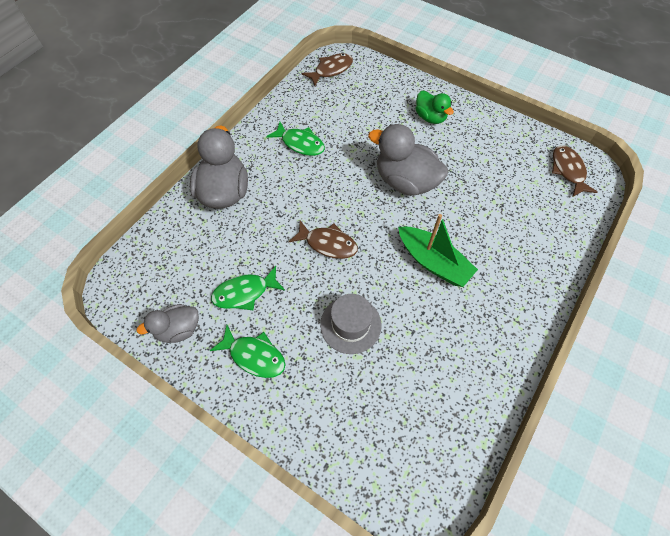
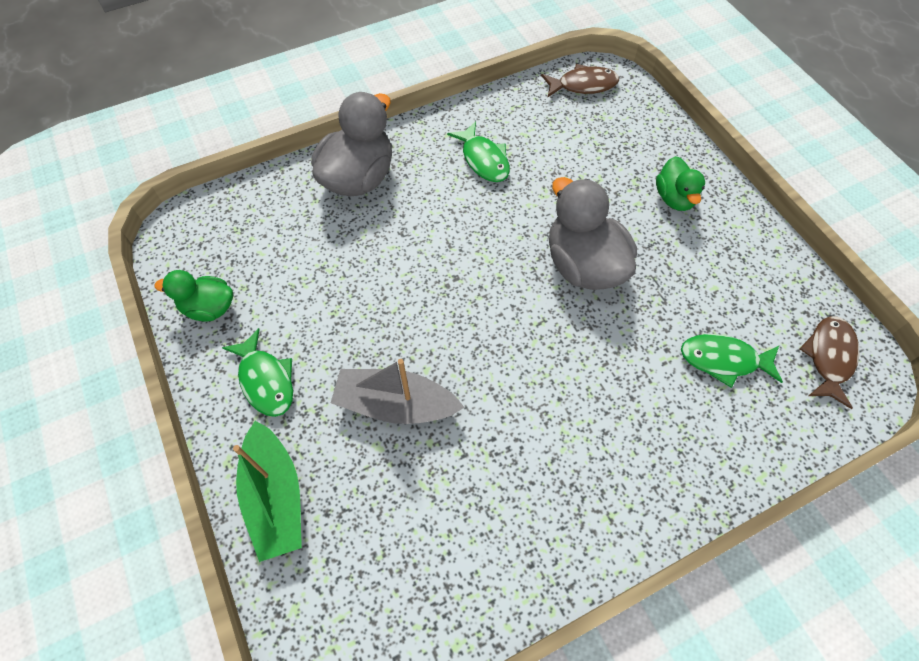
camera: 30 degrees right, 0 degrees up
grey duck [137,304,199,343] -> green duck [155,270,233,322]
green fish [211,266,285,310] -> green fish moved to [681,334,783,388]
brown fish [289,220,358,259] -> none
grey hat [320,294,381,354] -> grey boat [331,359,465,424]
green boat [398,214,478,287] -> green boat moved to [233,421,302,562]

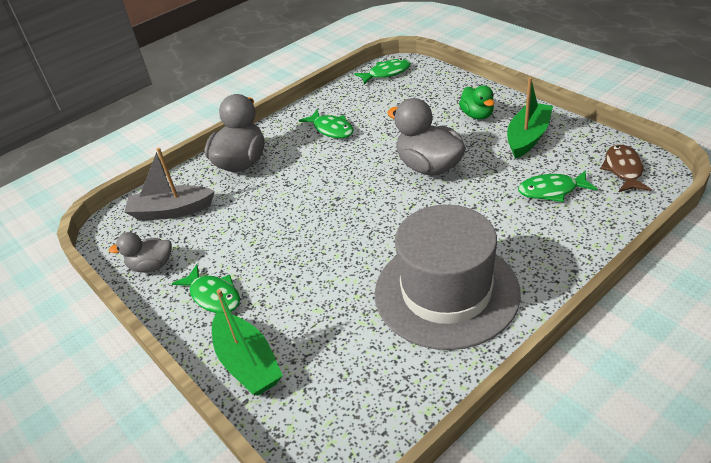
camera: 10 degrees left, 20 degrees down
green duck [155,270,233,322] -> grey duck [109,232,172,273]
grey boat [331,359,465,424] -> grey boat moved to [124,148,215,221]
brown fish [541,64,619,98] -> green fish [354,58,411,84]
none -> grey hat [375,205,521,350]
none -> green boat [507,77,553,159]

